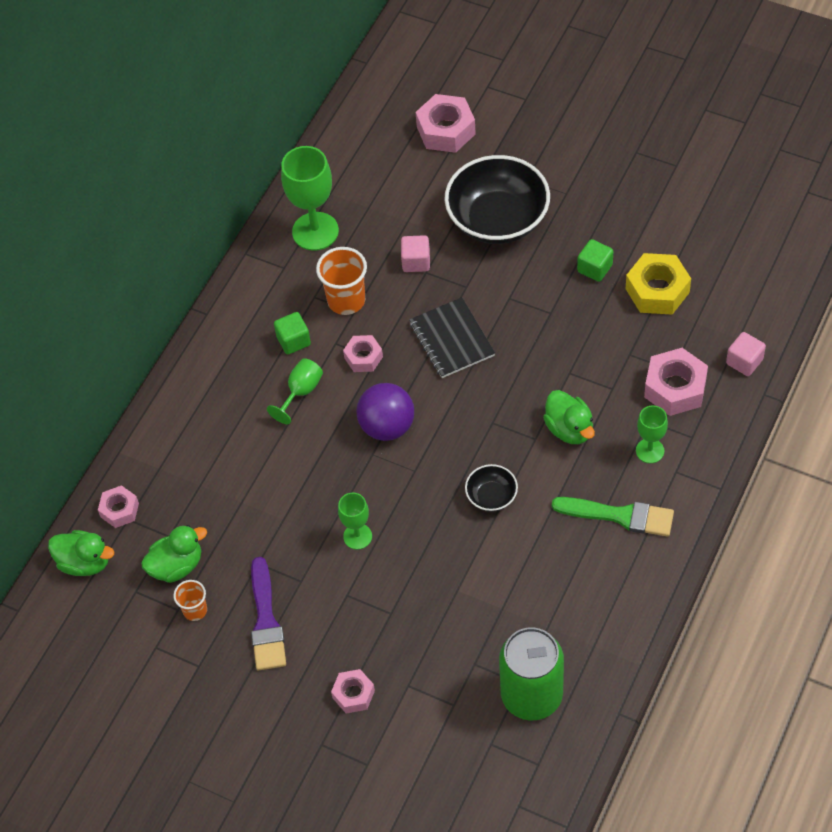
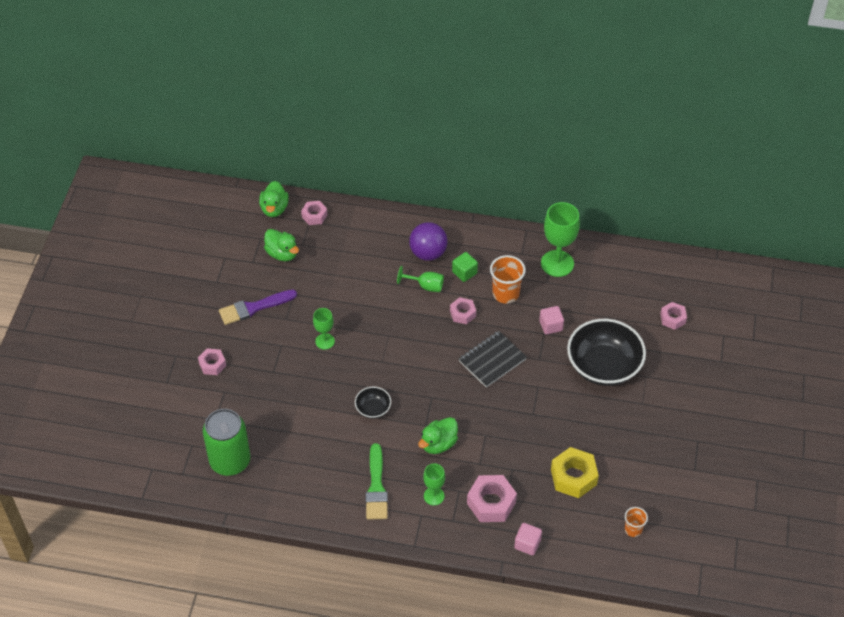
camera: 70 degrees right, 5 degrees down
orange cup [173,580,207,621] -> orange cup moved to [625,507,648,537]
purple ball [356,383,414,441] -> purple ball moved to [409,222,447,261]
pink nut [416,94,476,153] -> pink nut [660,302,687,330], size x0.60
green cube [577,239,613,282] -> none

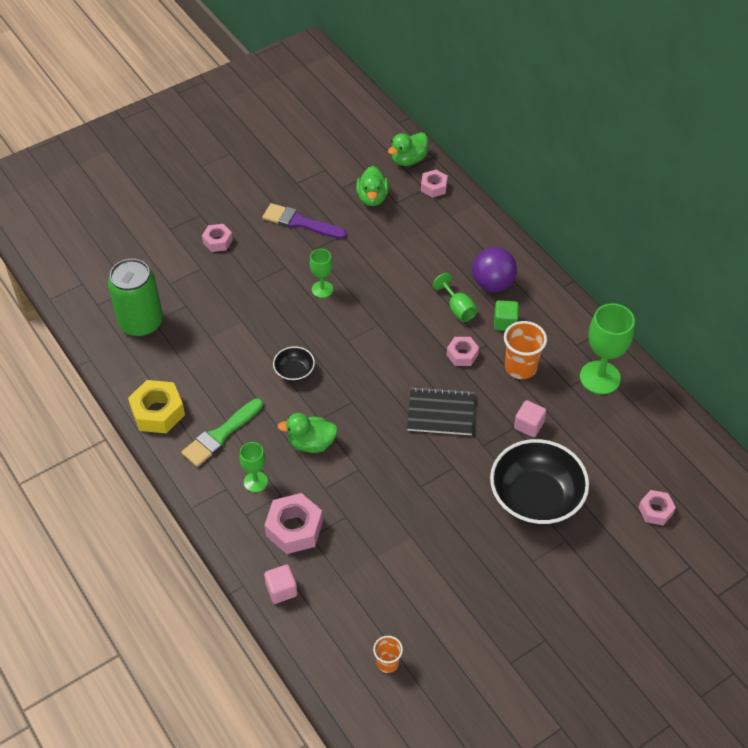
camera: 45 degrees right, 0 degrees up
yellow nut [551,447,599,498] -> yellow nut moved to [128,380,185,433]

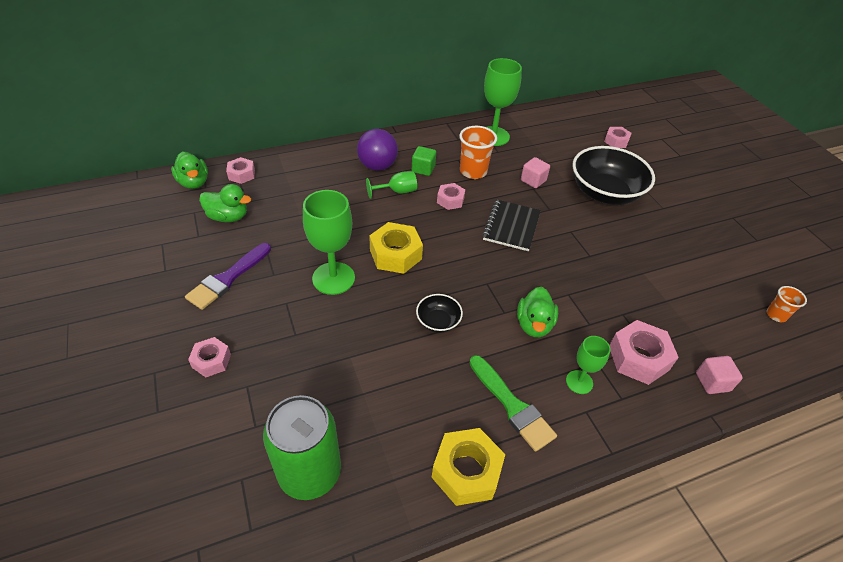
camera: 80 degrees left, 5 degrees down
green goblet [310,249,333,298] -> green goblet [303,190,355,295], size x1.78
none -> yellow nut [369,222,423,274]

